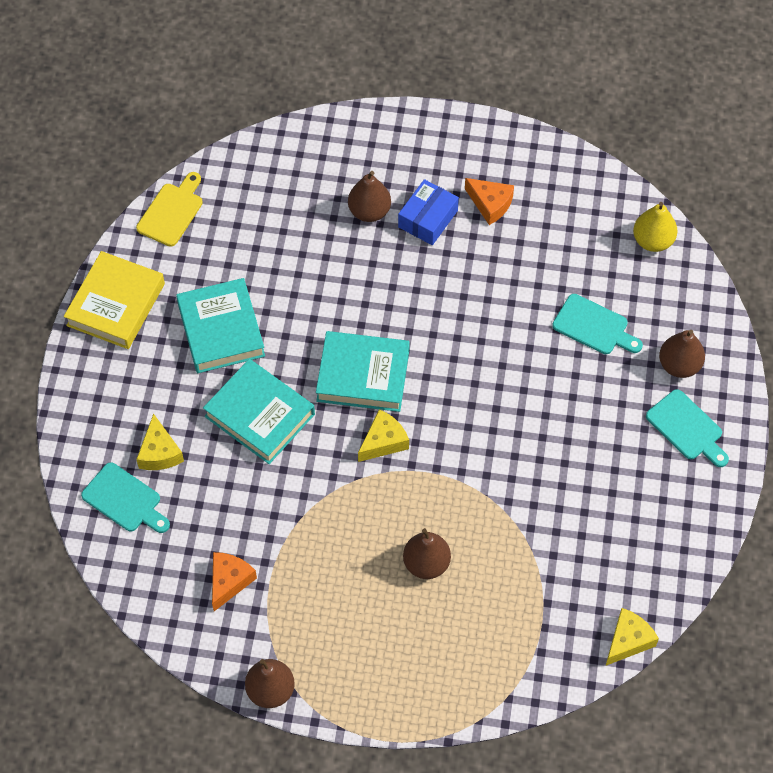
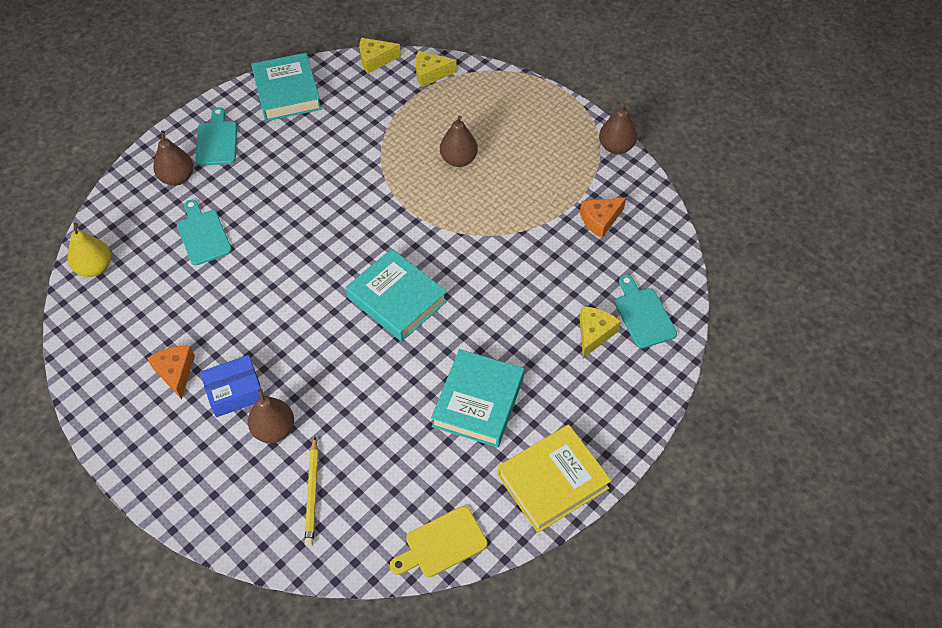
camera: 145 degrees left, 5 degrees down
turquoise book [203,359,315,464] -> turquoise book moved to [251,53,322,121]
yellow cheese [358,409,409,462] -> yellow cheese moved to [415,51,457,87]
none -> yellow pencil [305,437,318,546]

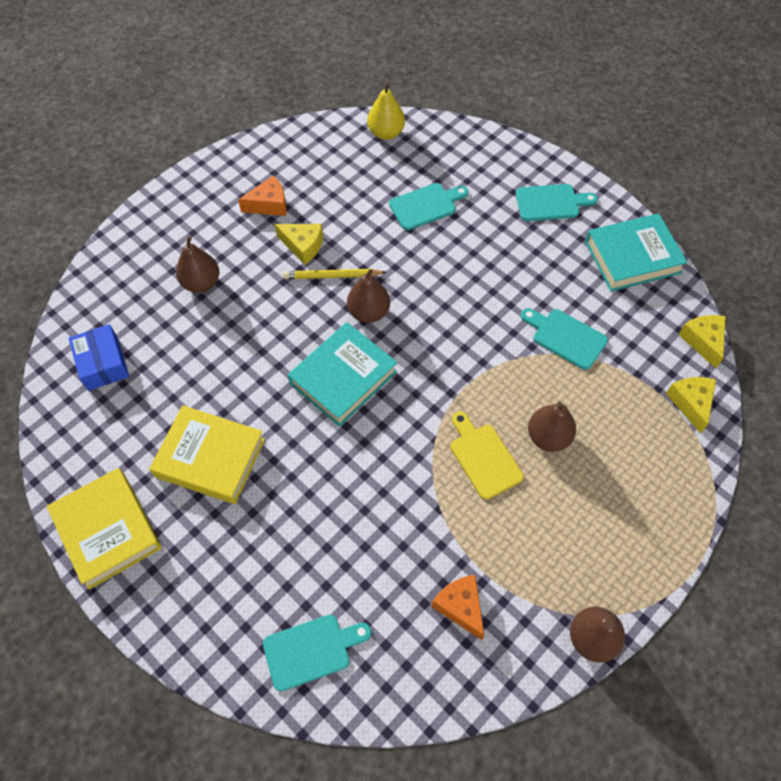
camera: 90 degrees right, 5 degrees up
brown pear [153,131,193,186] -> brown pear moved to [347,269,390,323]
blue box [200,355,261,417] -> blue box moved to [69,324,129,391]
yellow pencil [305,437,318,546] -> yellow pencil moved to [283,269,387,279]
yellow cutting board [390,506,487,577] -> yellow cutting board moved to [450,411,524,500]
turquoise book [431,349,524,448] -> yellow book [149,405,265,504]
yellow cheese [580,306,621,358] -> yellow cheese moved to [275,224,323,265]
none -> turquoise cutting board [521,308,608,370]

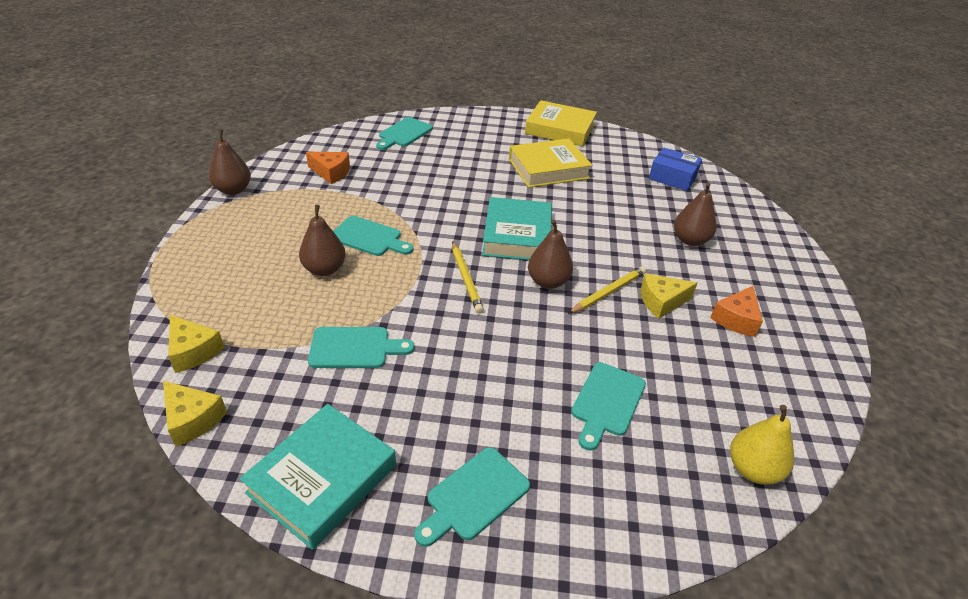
camera: 140 degrees right, 20 degrees down
yellow cutting board [450,411,524,500] -> turquoise cutting board [333,216,413,256]
none -> yellow pencil [452,241,484,313]

